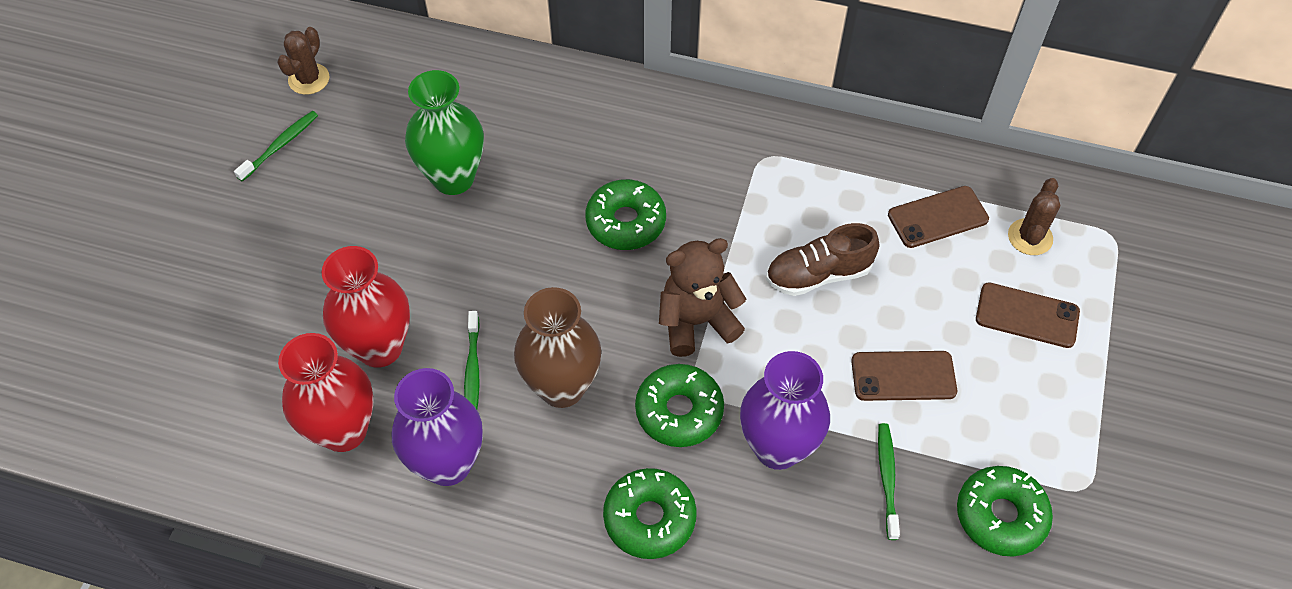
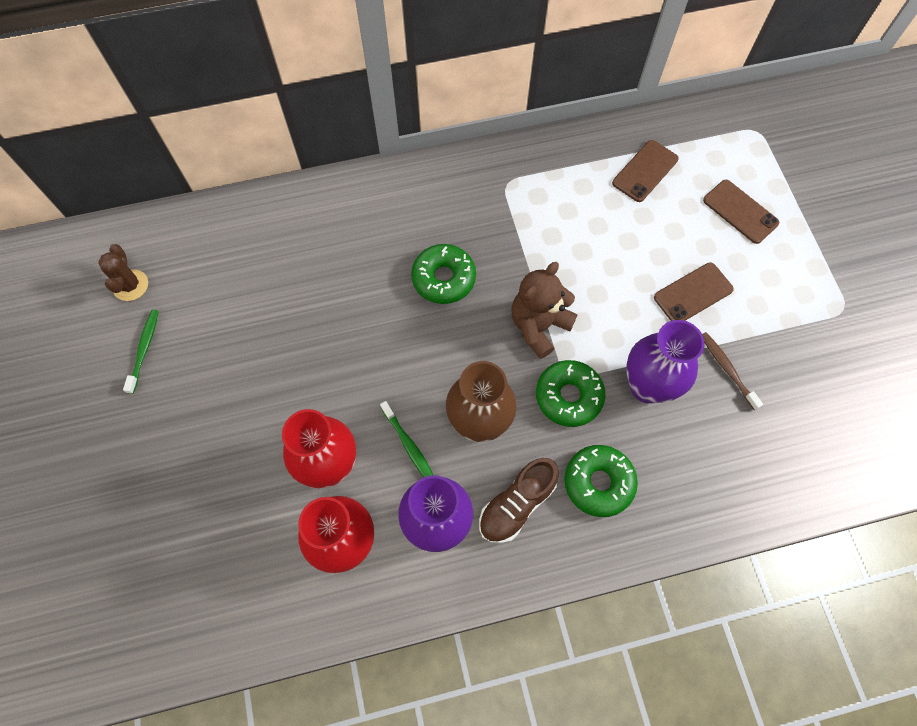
camera: 30 degrees left, 10 degrees up
green vase [405,70,484,195] -> none
brown shoe [766,223,879,296] -> brown shoe moved to [479,458,559,543]
green toothbrush [878,423,900,540] -> brown toothbrush [702,332,763,410]
green donut [957,466,1053,557] -> none
brown phone [976,282,1080,348] -> brown phone turned 60 degrees clockwise [703,180,779,244]
brown cactus [1008,178,1060,255] -> none

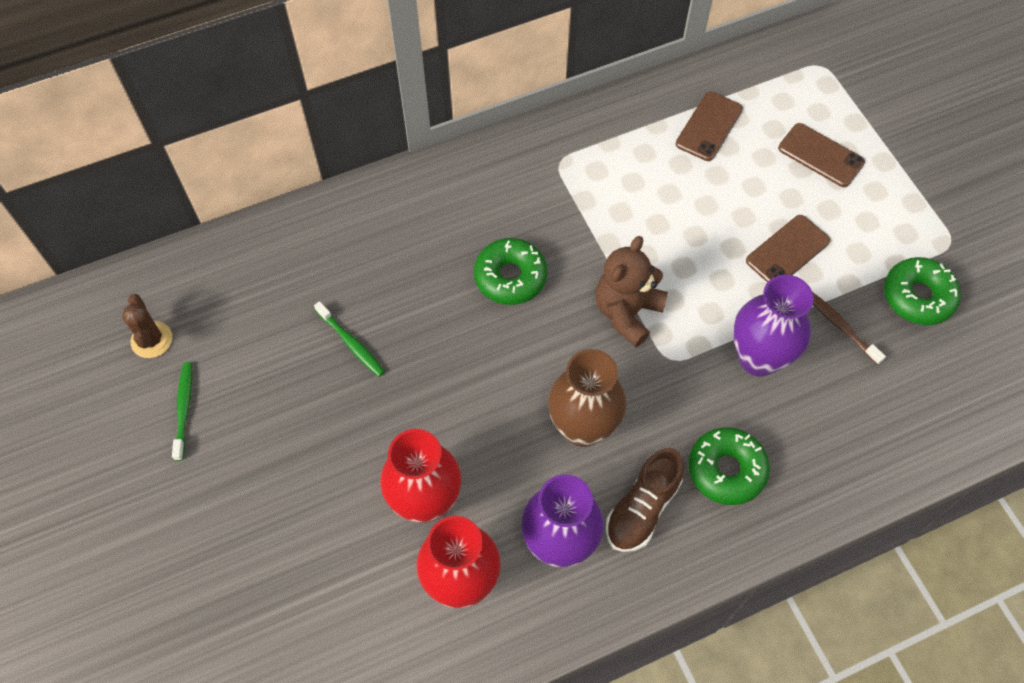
camera: 10 degrees left, 5 degrees down
green toothbrush [380,401,433,477] -> green toothbrush moved to [314,301,385,377]
green donut [536,360,605,427] -> green donut moved to [884,257,961,325]

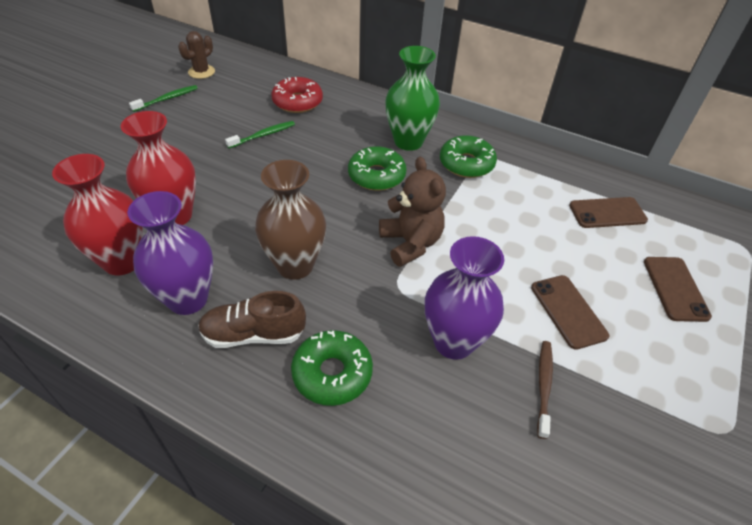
camera: 50 degrees right, 15 degrees down
green toothbrush [314,301,385,377] -> green toothbrush turned 135 degrees counterclockwise [225,121,295,148]
brown teddy bear [595,236,668,347] -> brown teddy bear turned 75 degrees clockwise [379,157,446,267]
brown phone [746,215,830,283] -> brown phone turned 60 degrees clockwise [531,275,609,350]
green donut [884,257,961,325] -> green donut moved to [440,135,497,178]
none -> red donut [272,77,323,113]
none -> green vase [385,46,440,151]

